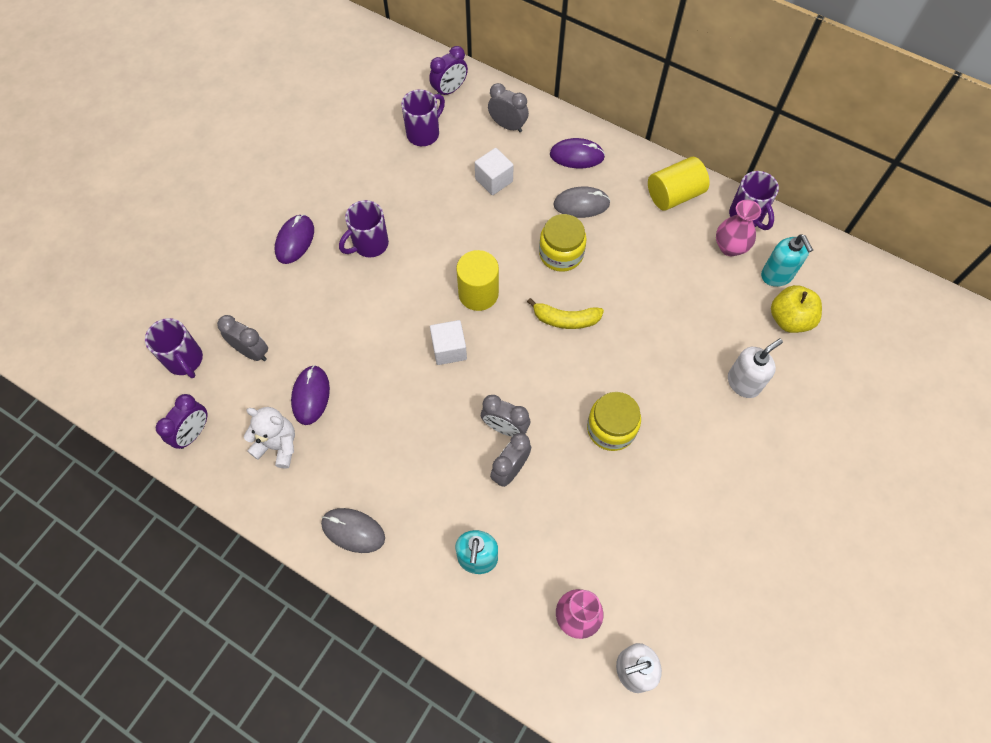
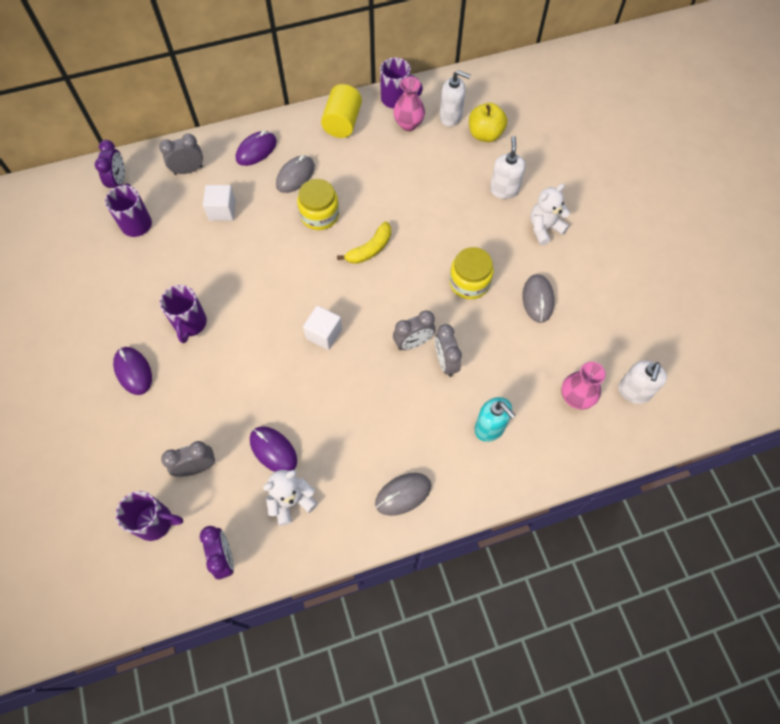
camera: 50 degrees left, 0 degrees up
yellow cylinder [456,250,499,311] -> none
turquoise soap dispenser [761,234,813,287] -> white soap dispenser [440,70,471,127]
none -> grey mouse [522,274,555,323]
none -> white teddy bear [530,184,570,245]

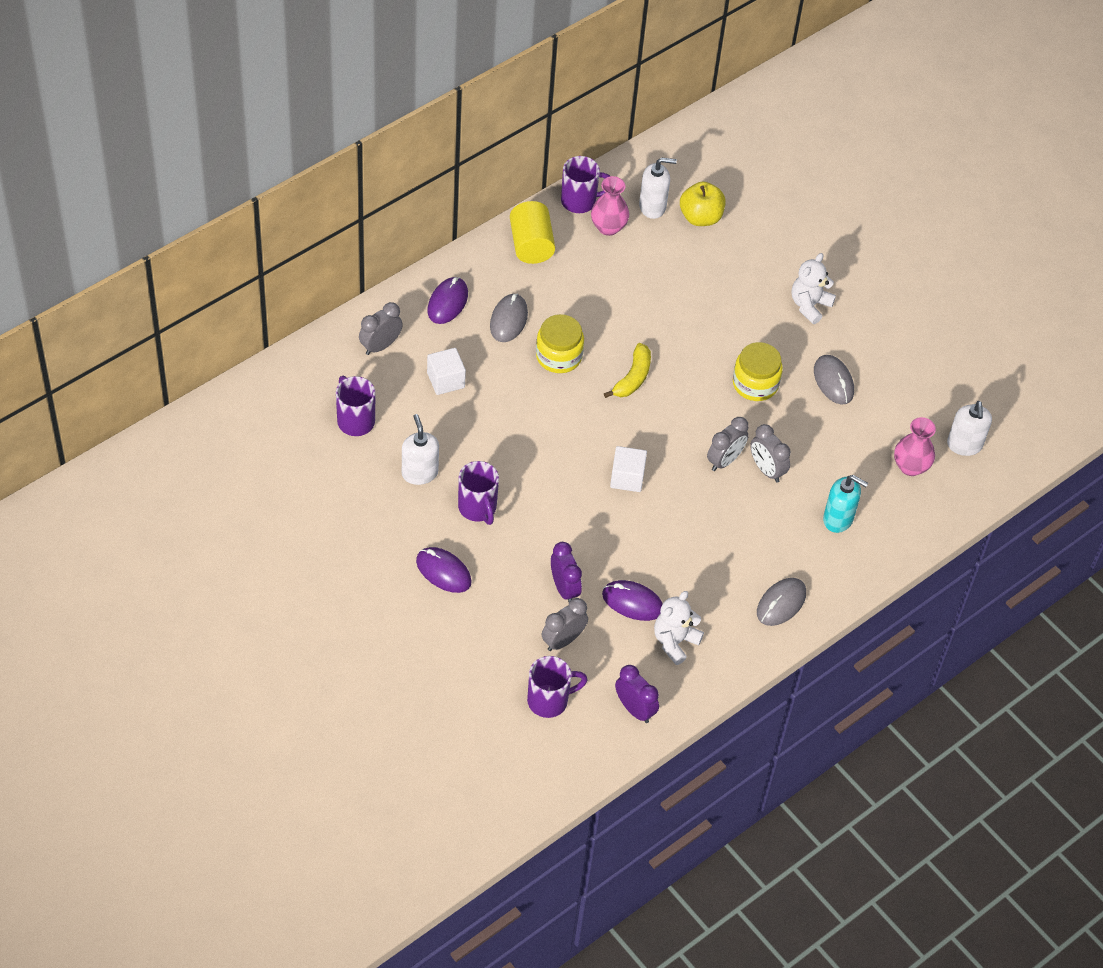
camera: 25 degrees left, 10 degrees down
purple clock [95,140,125,188] -> purple clock moved to [551,542,582,602]
white soap dispenser [490,136,526,199] -> white soap dispenser moved to [402,414,439,485]

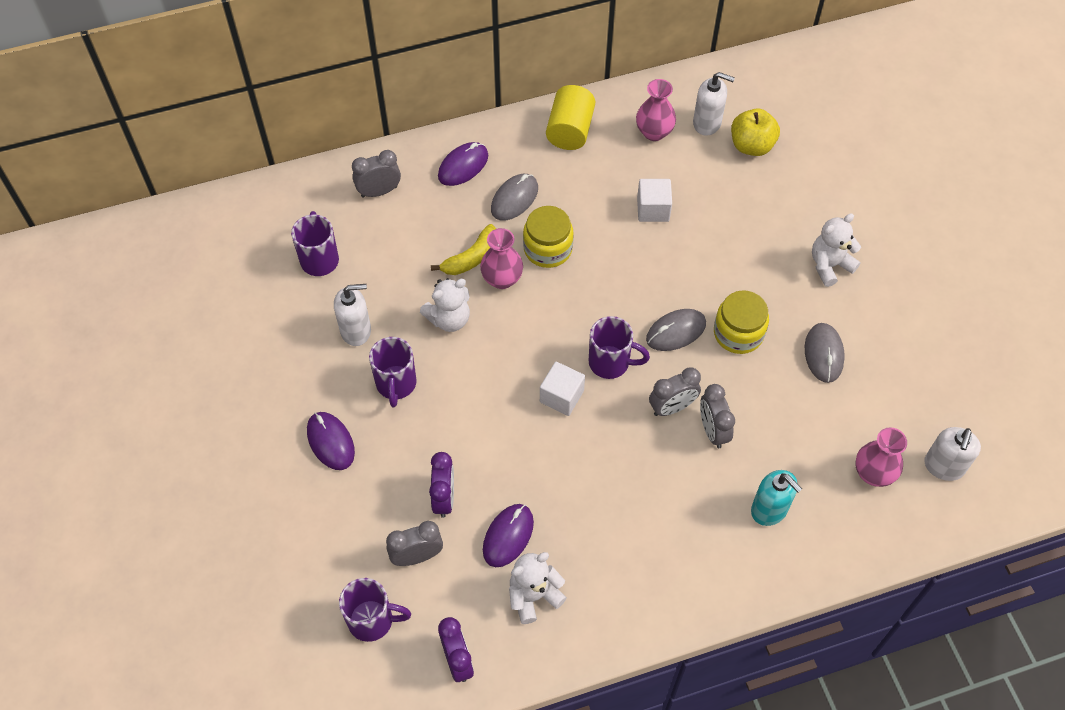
camera: 25 degrees right, 5 degrees up
white soap dispenser [402,414,439,485] -> white soap dispenser turned 75 degrees clockwise [334,284,371,346]
white cube [427,348,466,395] -> white cube moved to [637,179,672,222]
purple mug [561,156,610,213] -> purple mug moved to [589,316,650,379]
purple mouse [602,580,663,621] -> purple mouse turned 75 degrees clockwise [483,504,534,567]
yellow banana [604,343,651,398] -> yellow banana moved to [431,224,496,275]
grey mouse [757,578,806,626] -> grey mouse moved to [646,309,706,351]
none -> white teddy bear [420,278,470,332]
none -> pink vase [480,228,523,289]

